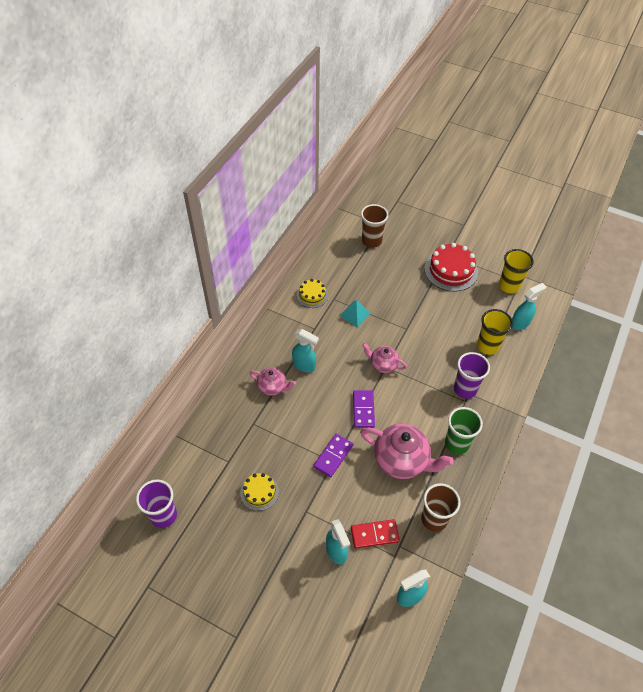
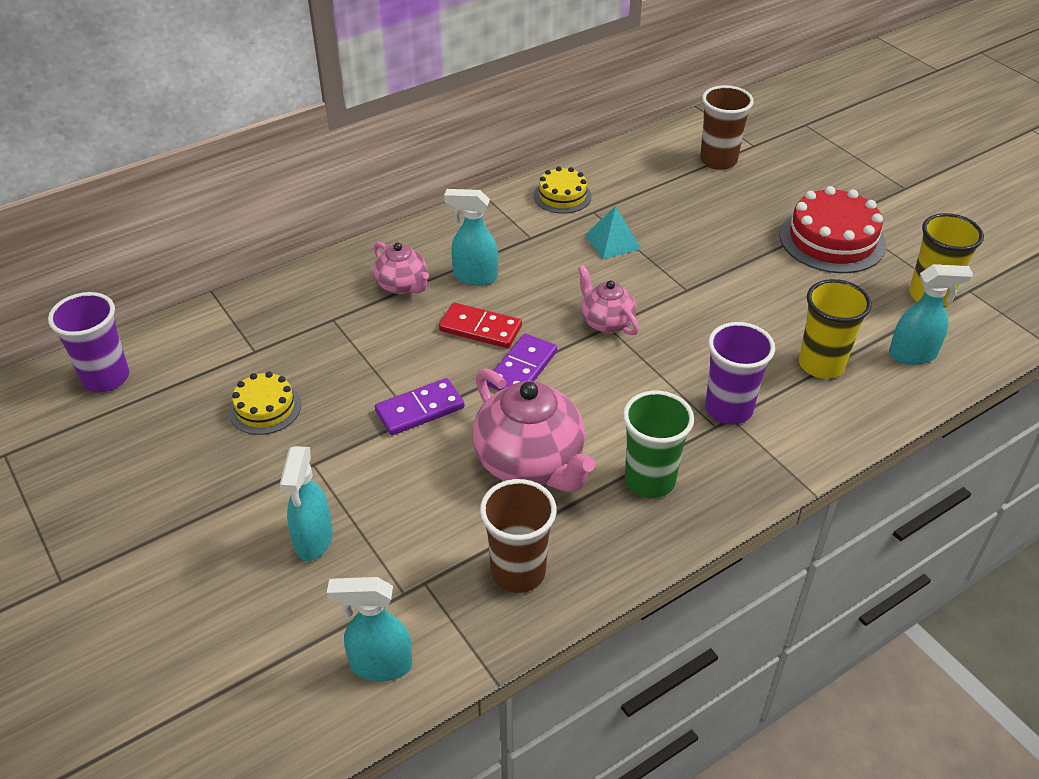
camera: 30 degrees right, 10 degrees down
turquoise spray bottle [292,329,319,372] -> turquoise spray bottle turned 135 degrees clockwise [444,189,498,286]
red domino [351,519,400,549] -> red domino moved to [439,303,522,348]

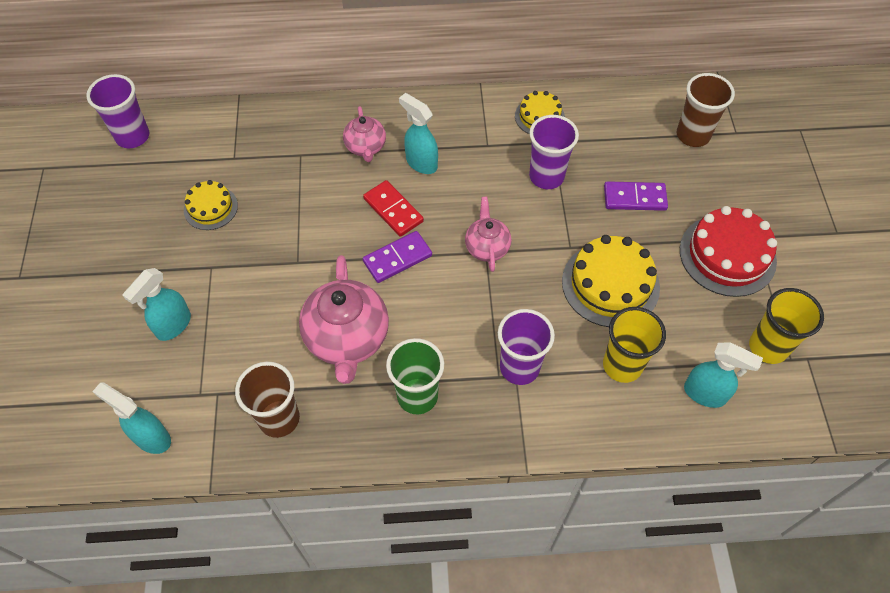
camera: 30 degrees right, 15 degrees up
purple domino [375,378,465,436] -> purple domino moved to [604,181,668,211]
turquoise pyramid [585,206,641,259] -> purple cup [529,115,579,189]
none -> yellow cake [562,235,660,327]

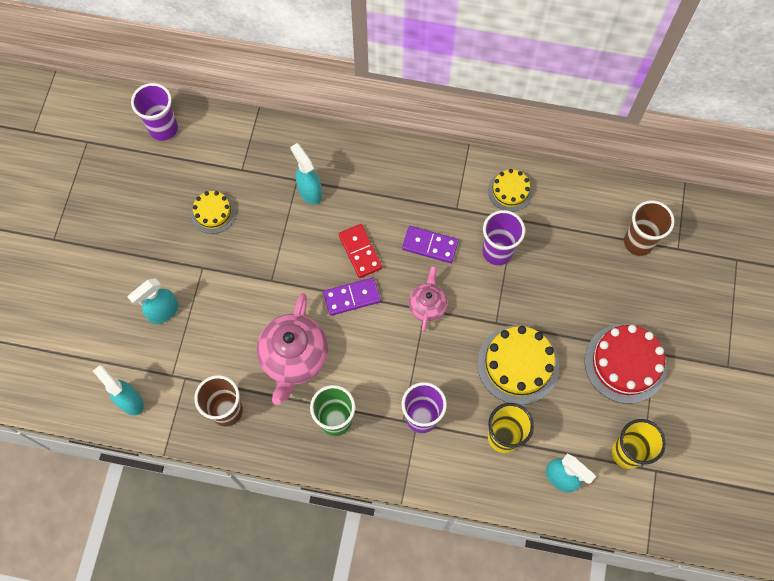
camera: 15 degrees right, 10 degrees up
pink teapot [343,106,386,162] -> none
turquoise spray bottle [399,93,438,174] -> turquoise spray bottle moved to [290,143,322,205]
purple domino [604,181,668,211] -> purple domino moved to [402,226,459,263]

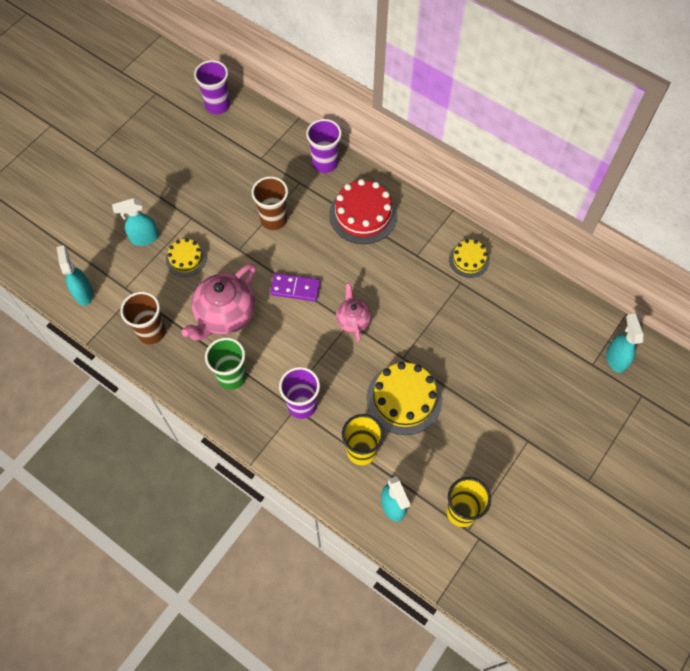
camera: 25 degrees right, 5 degrees down
yellow cake [191,191,236,234] -> yellow cake moved to [166,238,207,277]
turquoise spray bottle [290,143,322,205] -> turquoise spray bottle moved to [606,314,644,373]
red domino [339,224,382,278] -> none
purple domino [402,226,459,263] -> none
pink teapot [408,266,448,332] -> pink teapot turned 45 degrees counterclockwise [336,283,371,342]
purple cup [483,210,525,265] -> purple cup moved to [306,119,342,173]
red cake [584,324,667,404] -> red cake moved to [329,179,397,244]
brown cup [624,200,675,256] -> brown cup moved to [251,176,288,230]

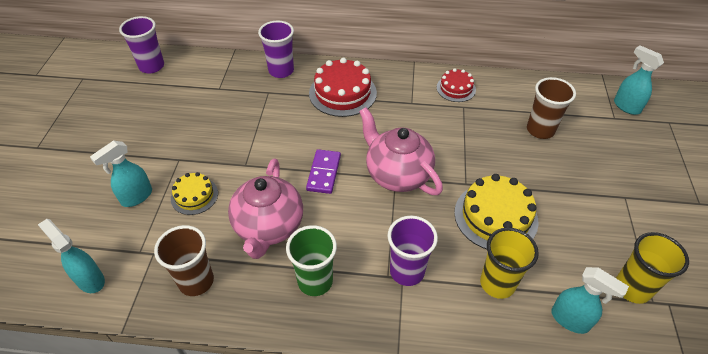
camera: 30 degrees left, 15 degrees down
brown cup [251,176,288,230] -> brown cup moved to [527,77,576,139]
purple domino [270,273,320,301] -> purple domino turned 60 degrees counterclockwise [306,149,341,194]
pink teapot [336,283,371,342] -> pink teapot [359,107,443,195], size x1.78
yellow cake [449,239,490,278] -> red cake [437,68,476,102]

